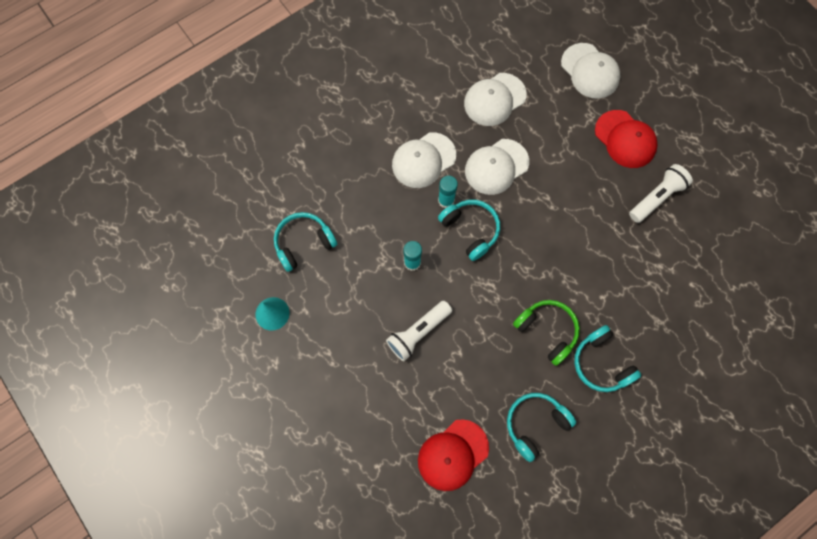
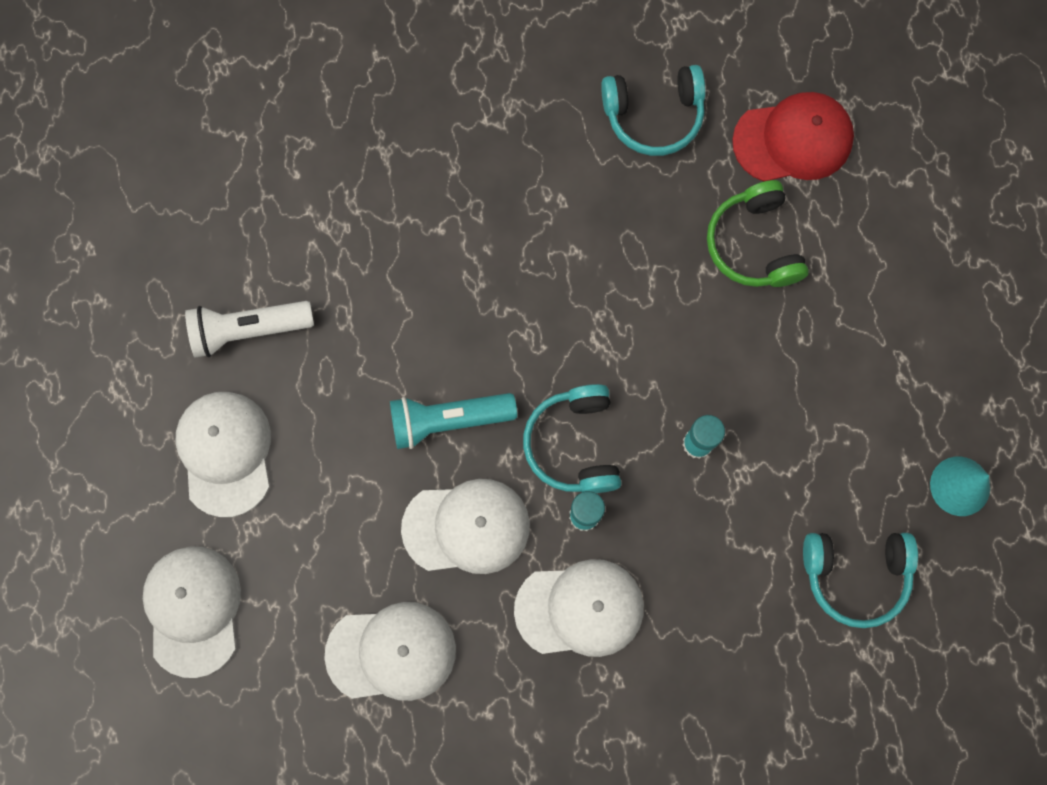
camera: 150 degrees left, 5 degrees up
white flashlight [386,301,452,361] -> none
green headphones [513,300,580,366] -> green headphones moved to [707,180,809,287]
turquoise headphones [574,325,641,392] -> none
red cap [595,110,658,168] -> white cap [175,392,271,517]
none -> turquoise flashlight [390,393,517,449]

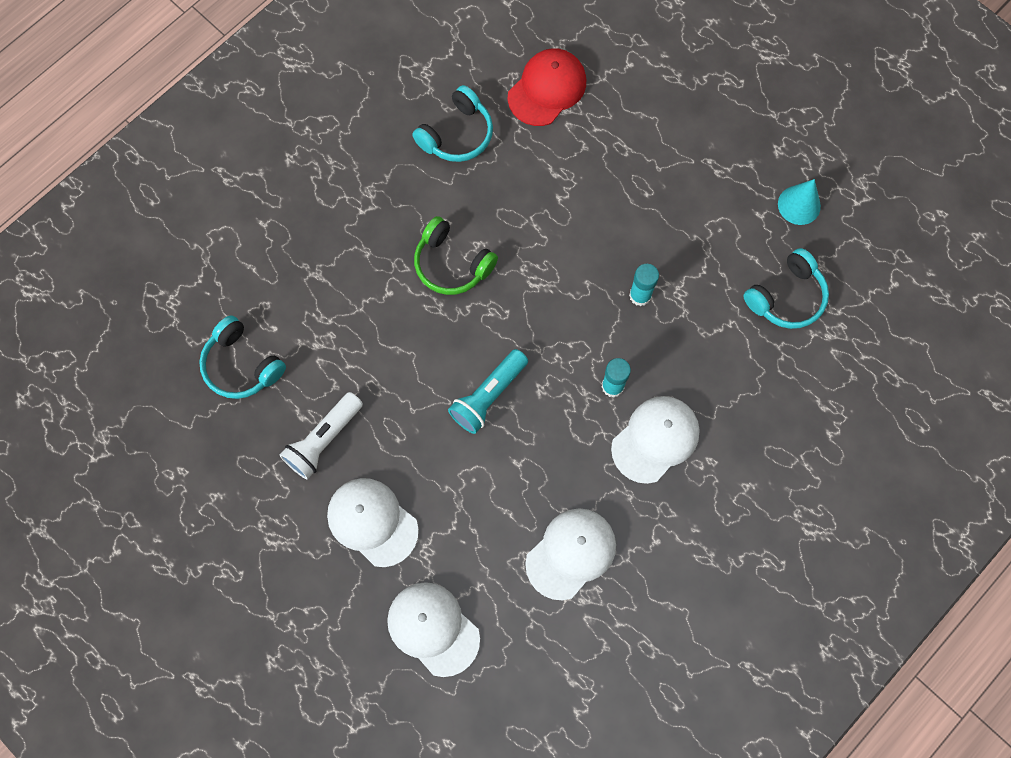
camera: 40 degrees left, 5 degrees down
white cap [401,479,530,574] -> none
turquoise headphones [523,384,621,493] -> turquoise headphones moved to [199,315,286,399]
green headphones [707,180,809,287] -> green headphones moved to [414,216,498,295]

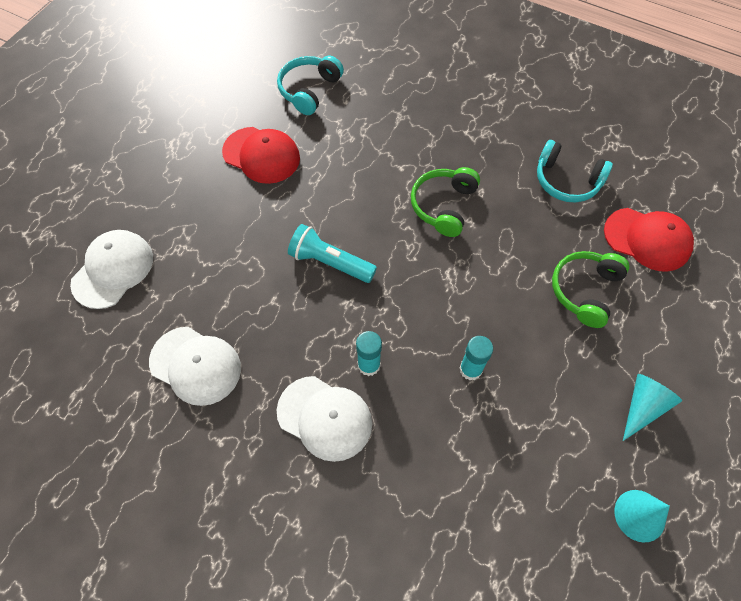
camera: 75 degrees right, 10 degrees down
white flashlight [280,392,363,479] -> red cap [222,127,300,184]
white cap [327,478,419,567] -> none
turquoise headphones [743,248,829,329] -> none
none -> green headphones [552,251,629,328]
none -> turquoise cone [623,374,682,441]

